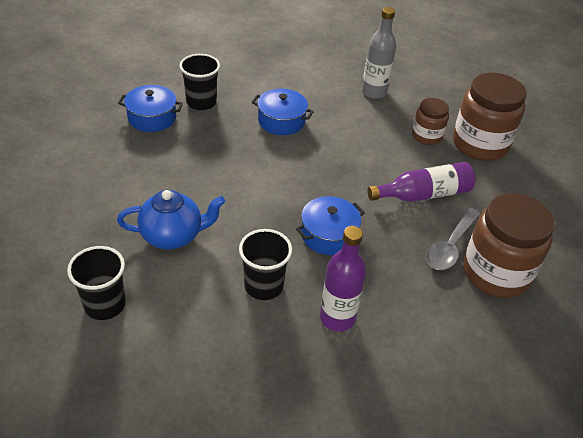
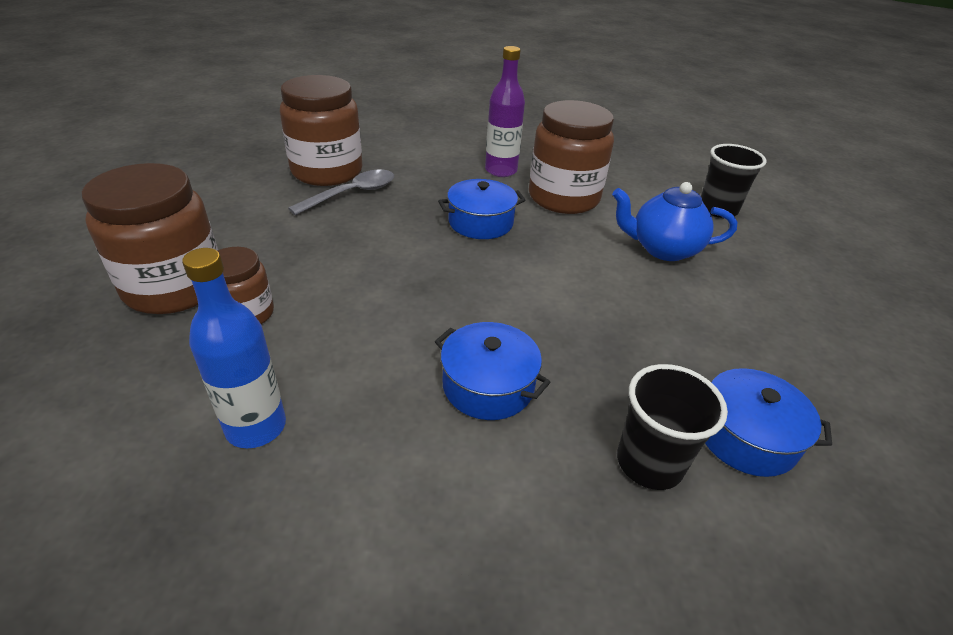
camera: 165 degrees left, 5 degrees down
black cup [239,229,292,300] -> brown jar [529,100,614,214]
grey bottle [362,7,396,99] -> blue bottle [182,248,286,448]
purple bottle [367,162,475,202] -> none

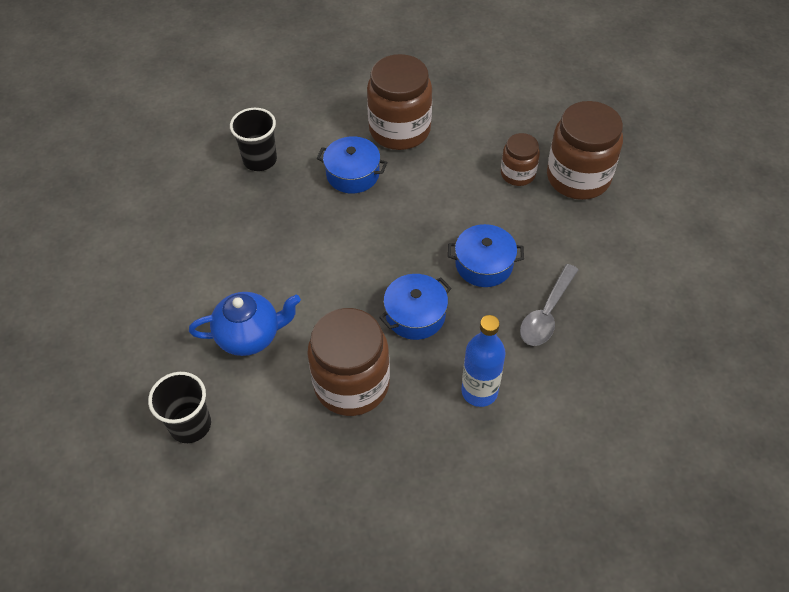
camera: 165 degrees right, 15 degrees up
blue bottle [182,248,286,448] -> blue bottle moved to [461,315,506,407]
brown jar [280,75,362,186] -> brown jar moved to [367,54,432,150]
purple bottle [485,46,525,177] -> none
blue pot [705,368,832,477] -> blue pot moved to [448,224,524,287]

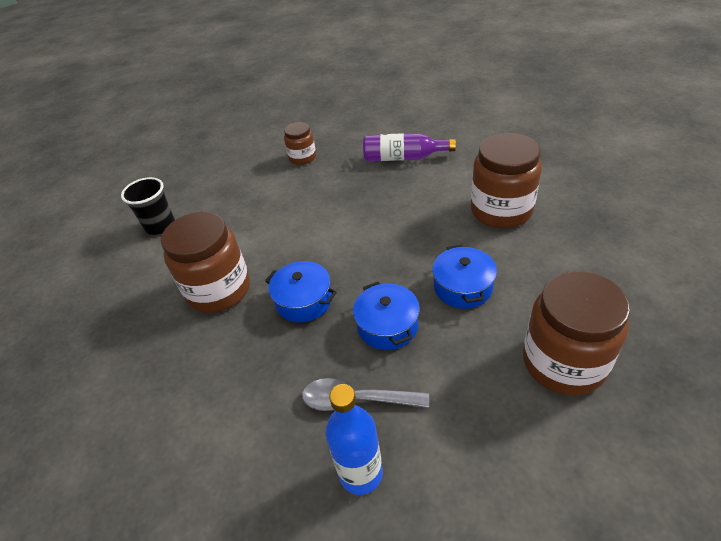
camera: 70 degrees right, 10 degrees down
blue teapot [189,292,301,356] -> none
black cup [230,108,277,171] -> purple bottle [363,133,456,161]
blue pot [317,136,388,194] -> blue pot moved to [432,245,497,309]
blue bottle [461,315,506,407] -> blue bottle moved to [326,384,383,495]
brown jar [501,133,540,186] -> brown jar moved to [284,122,316,165]

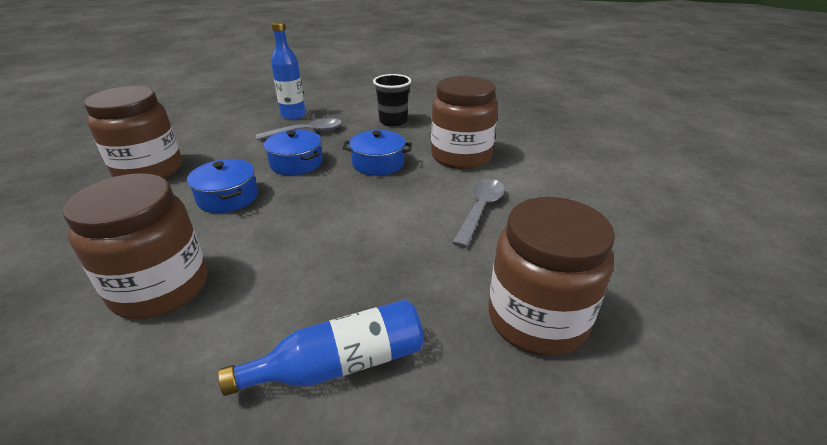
camera: 150 degrees right, 10 degrees down
black cup [121,177,175,235] -> black cup moved to [373,74,411,127]
brown jar [284,122,316,165] -> brown jar [489,197,615,356], size x1.82
purple bottle [363,133,456,161] -> blue bottle [218,300,424,396]
none -> grey spoon [452,179,505,248]

